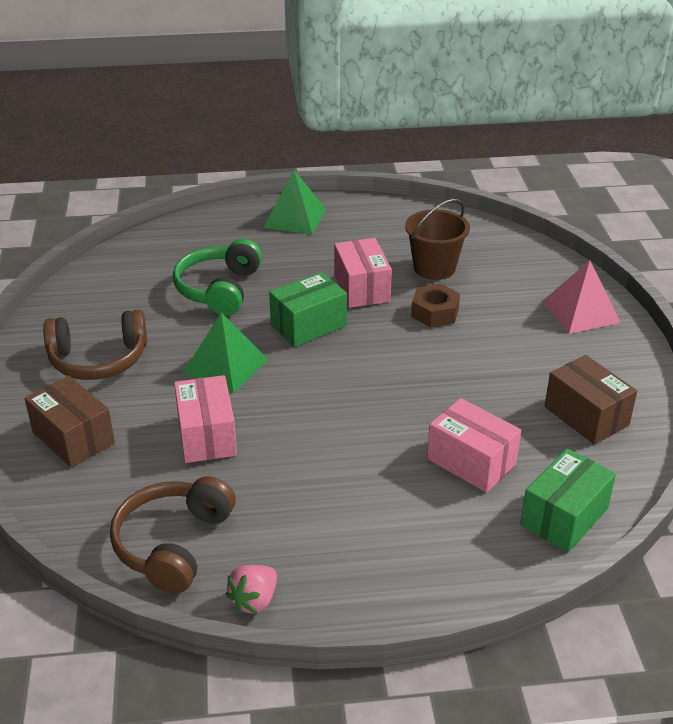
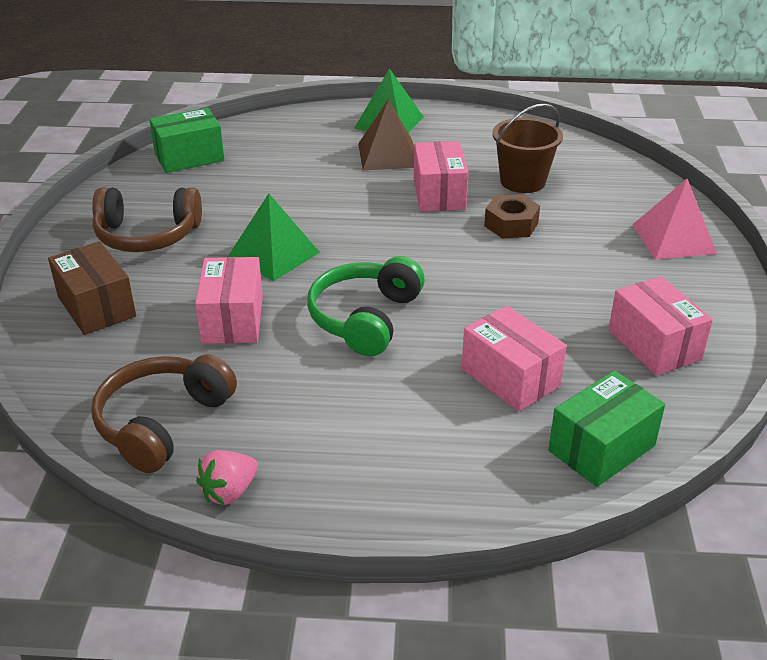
camera: 10 degrees right, 0 degrees up
green headphones [173,239,262,316] -> green headphones moved to [307,256,425,356]
green box [269,272,347,347] -> green box moved to [149,108,224,173]
brown box [545,355,637,444] -> pink box [608,276,713,376]
none -> brown pyramid [358,99,414,170]

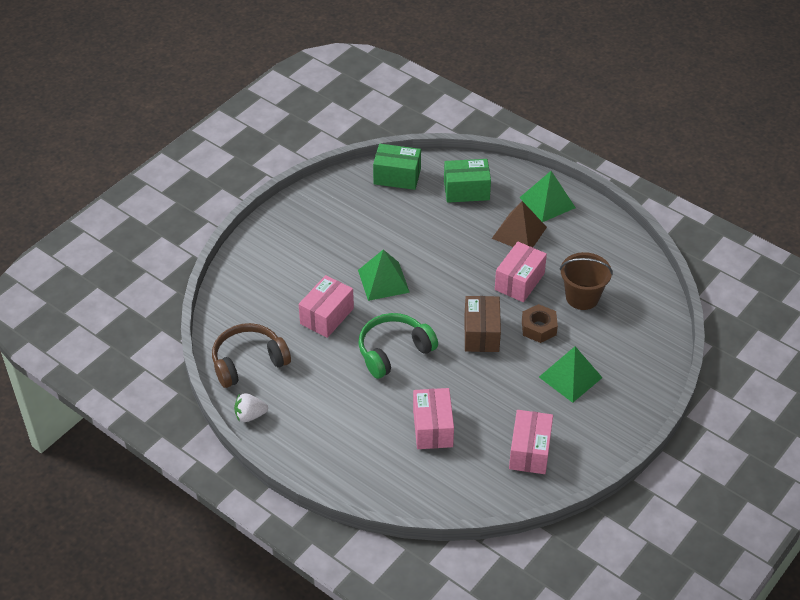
camera: 35 degrees right, 10 degrees up
brown box [48,241,136,335] -> brown box moved to [464,296,501,352]
brown headphones [92,187,202,252] -> none
pink strawberry [196,450,258,505] -> white strawberry [234,393,268,422]
green box [548,371,665,487] -> green box moved to [444,159,491,203]
pink pyramid [632,179,717,259] -> none
none -> green pyramid [539,346,603,403]

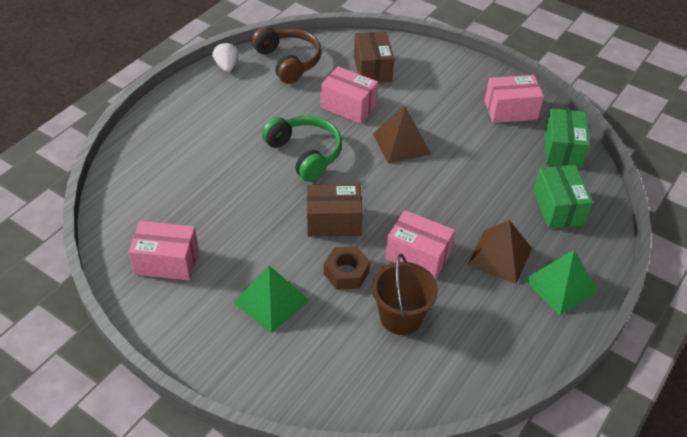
camera: 85 degrees right, 0 degrees up
green pyramid [358,249,410,301] -> brown pyramid [373,106,431,164]
pink box [413,388,454,449] -> pink box moved to [485,75,544,123]
none -> brown box [354,31,394,83]

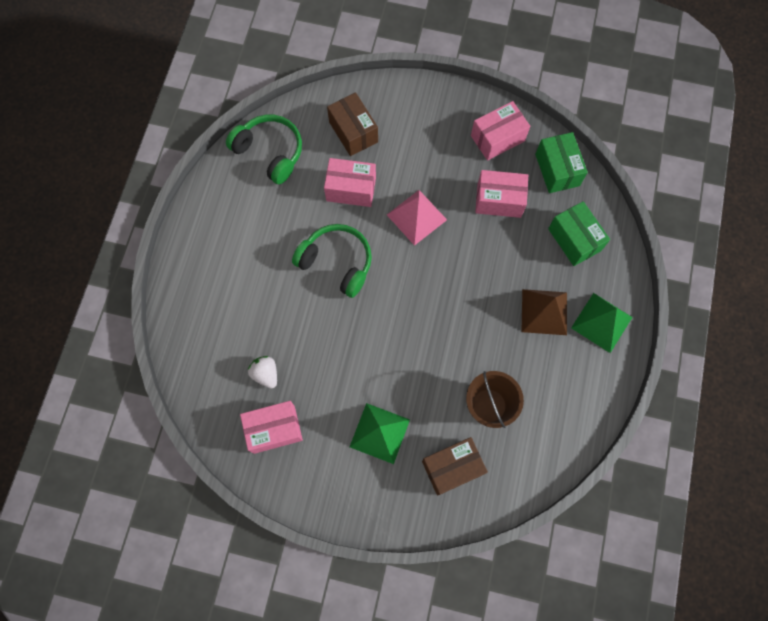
camera: 20 degrees left, 25 degrees up
white strawberry [212,42,238,72] -> white strawberry moved to [248,356,277,389]
brown headphones [251,26,322,84] -> green headphones [226,115,302,184]
brown box [307,184,363,237] -> brown box moved to [422,437,488,496]
brown nut [324,246,370,290] -> none
brown pyramid [373,106,431,164] -> pink pyramid [387,190,447,246]
pink box [385,210,455,280] -> pink box moved to [475,170,528,218]

